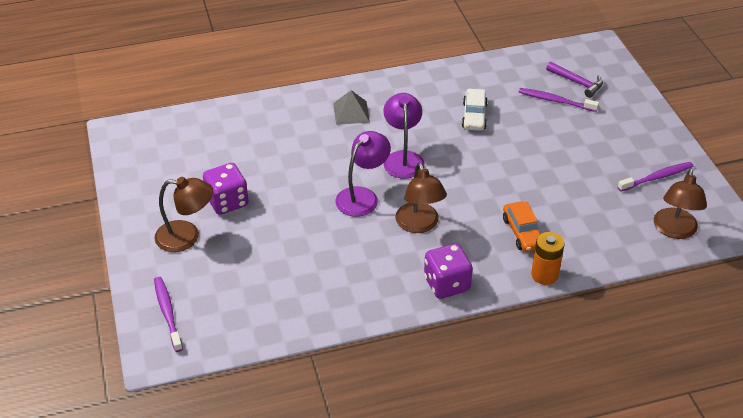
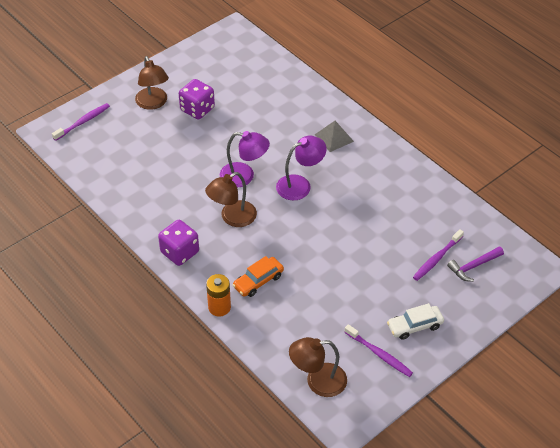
camera: 65 degrees right, 5 degrees up
white car [462,89,488,131] -> white car moved to [387,303,444,340]
purple toothbrush [519,88,599,112] -> purple toothbrush turned 135 degrees counterclockwise [413,229,464,281]
purple hammer [546,62,603,98] -> purple hammer turned 45 degrees clockwise [447,247,504,282]

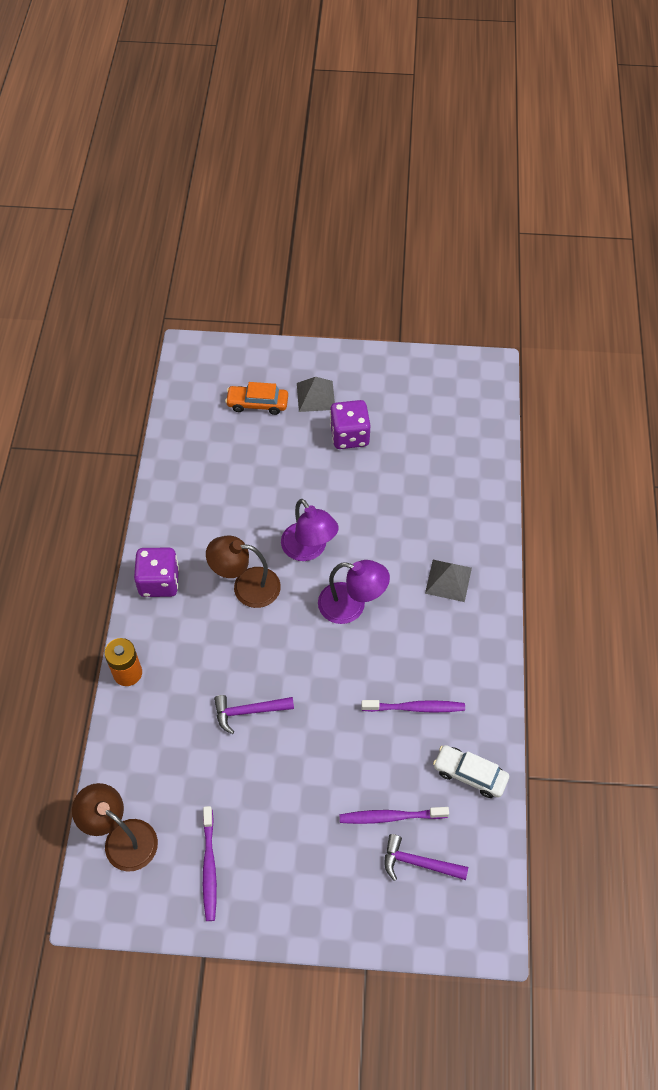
camera: 45 degrees right, 10 degrees up
purple toothbrush [52,103,110,141] -> purple toothbrush moved to [361,700,465,713]
brown lamp [135,56,169,110] -> grey pyramid [297,377,335,412]
orange car [232,256,284,297] -> orange car moved to [225,382,288,415]
white car [387,303,444,340] -> white car moved to [433,745,509,798]
none -> purple hammer [214,695,294,734]

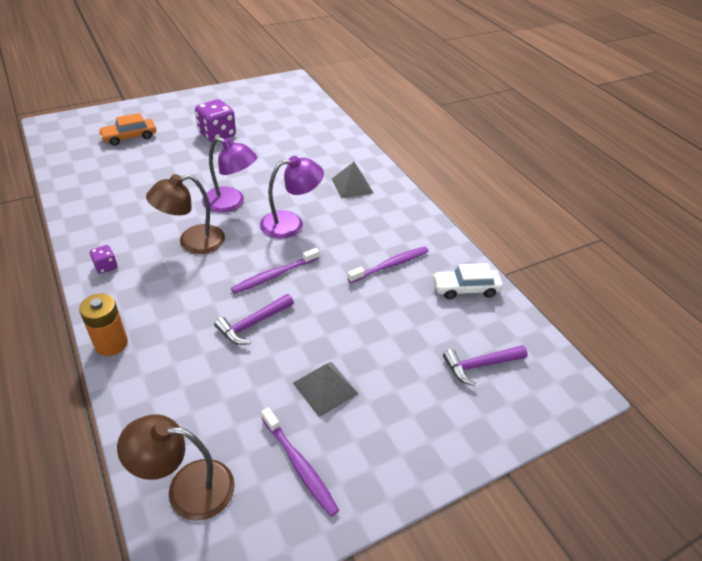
camera: 35 degrees left, 15 degrees down
purple dice [134,547,179,597] -> purple dice [90,245,117,274], size x0.50
grey pyramid [297,377,335,412] -> grey pyramid moved to [293,362,359,417]
purple toothbrush [339,807,449,824] -> purple toothbrush moved to [231,248,319,294]

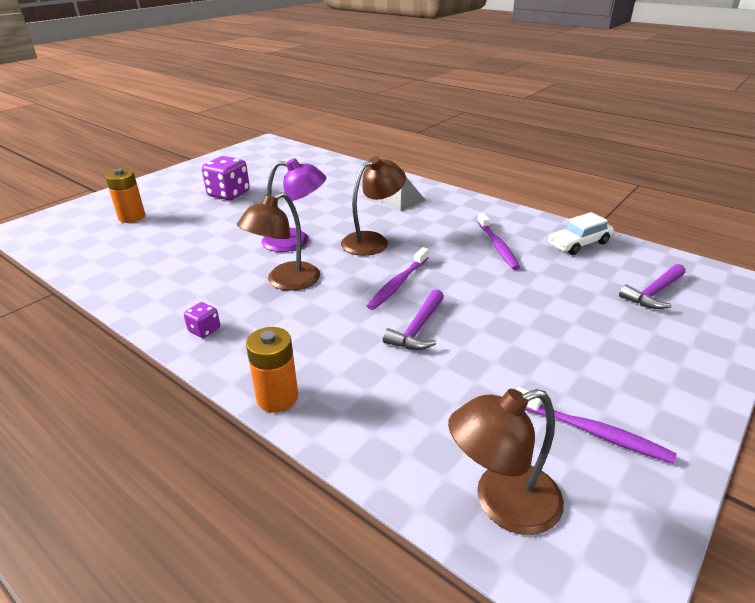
camera: 20 degrees left, 10 degrees down
orange car [98,113,156,146] -> orange battery [105,169,145,223]
purple lamp [260,156,324,239] -> brown lamp [341,156,406,256]
grey pyramid [293,362,359,417] -> none
purple toothbrush [347,247,428,283] -> purple toothbrush turned 135 degrees clockwise [477,213,520,270]

